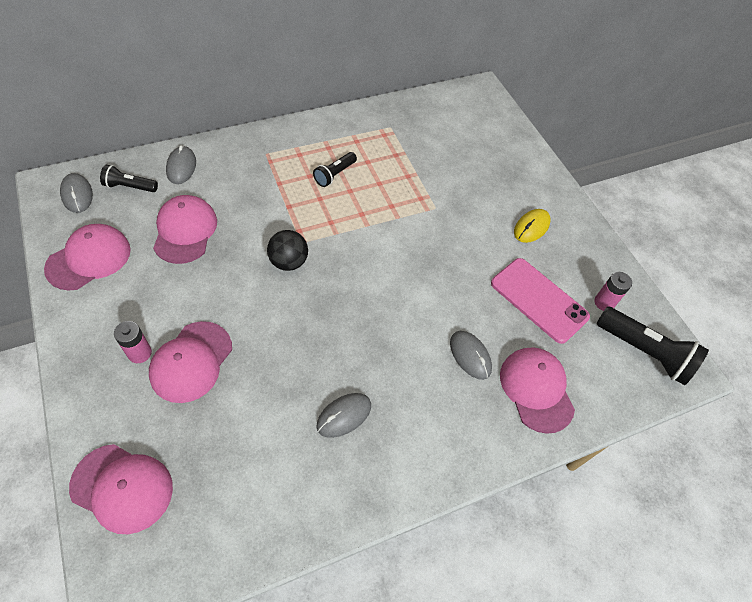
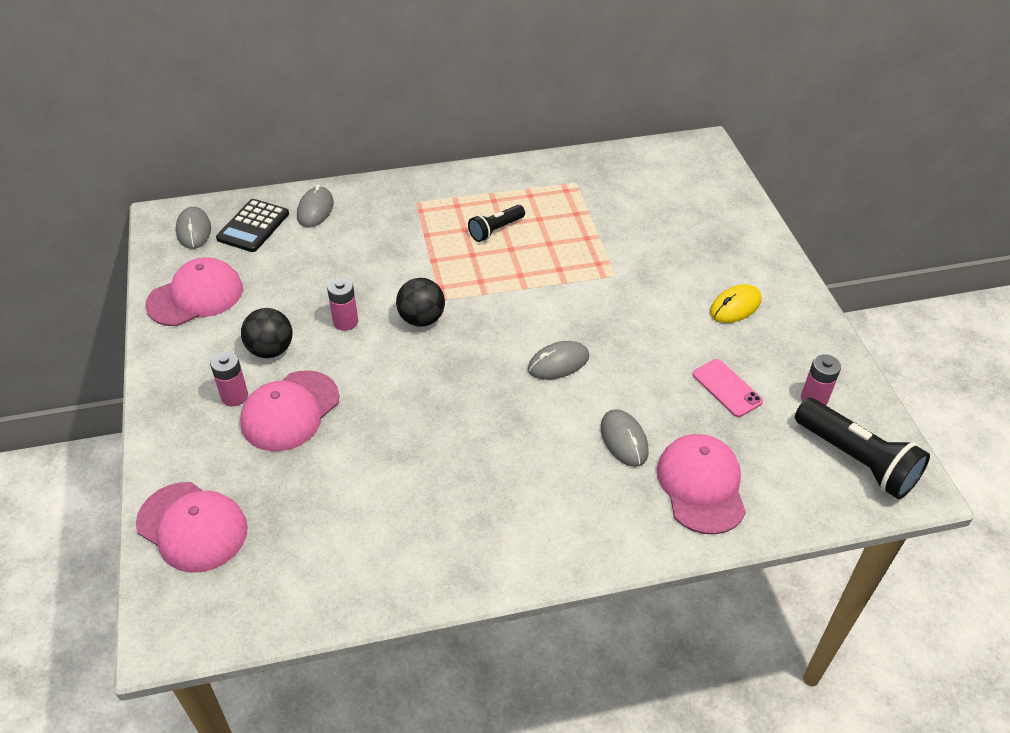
camera: 15 degrees right, 10 degrees down
black flashlight [100,165,158,192] -> black calculator [216,199,289,252]
pink cap [153,195,217,264] -> none
grey mouse [317,393,371,438] -> grey mouse moved to [528,341,589,380]
pink phone [491,258,590,344] -> pink phone [693,359,763,417], size x0.58
none -> black ball [241,308,292,358]
none -> pink battery [327,277,358,331]

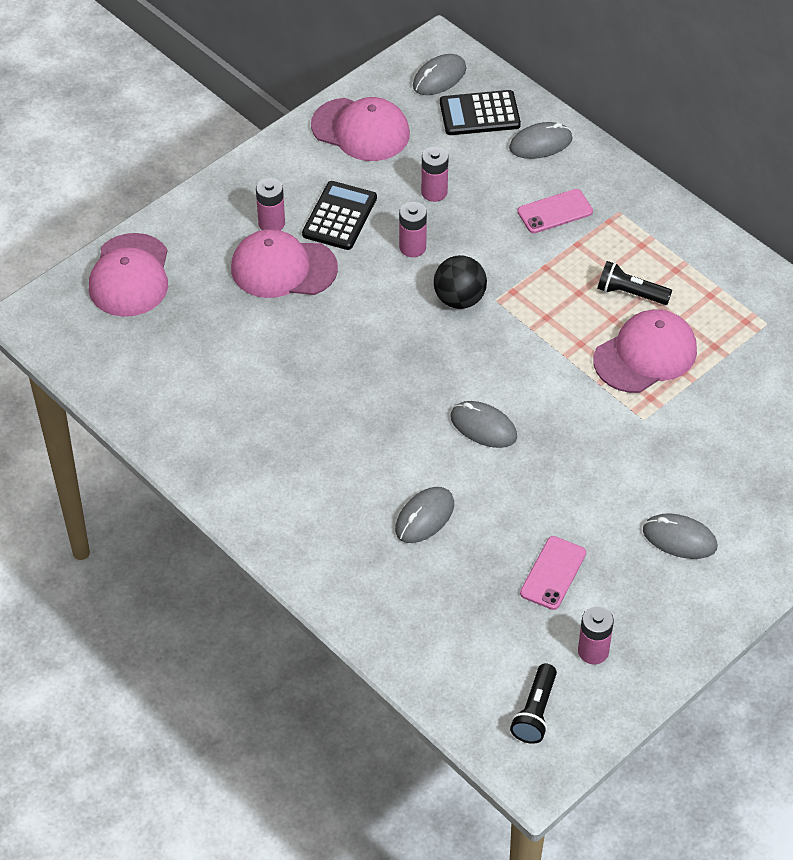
camera: 60 degrees right, 5 degrees up
black ball [241,308,292,358] -> black calculator [302,181,377,250]
pink cap [657,434,746,535] -> pink cap moved to [594,309,697,393]
yellow mouse [710,284,761,323] -> grey mouse [643,513,718,559]
black flashlight [795,398,930,499] -> black flashlight [510,663,557,744], size x0.58
none -> pink battery [421,147,448,202]
none -> pink phone [517,189,593,233]

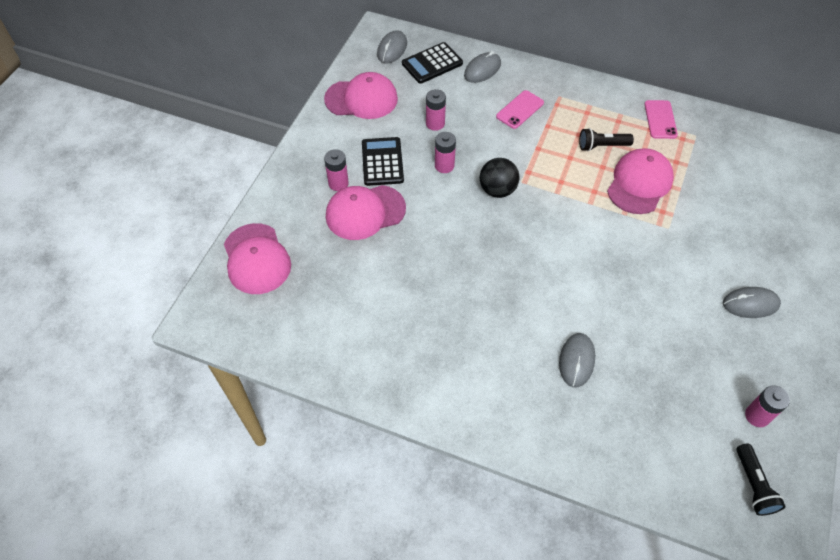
camera: 25 degrees left, 5 degrees up
grey mouse [450,401,517,448] -> none
pink phone [520,536,586,610] -> pink phone moved to [644,100,678,139]

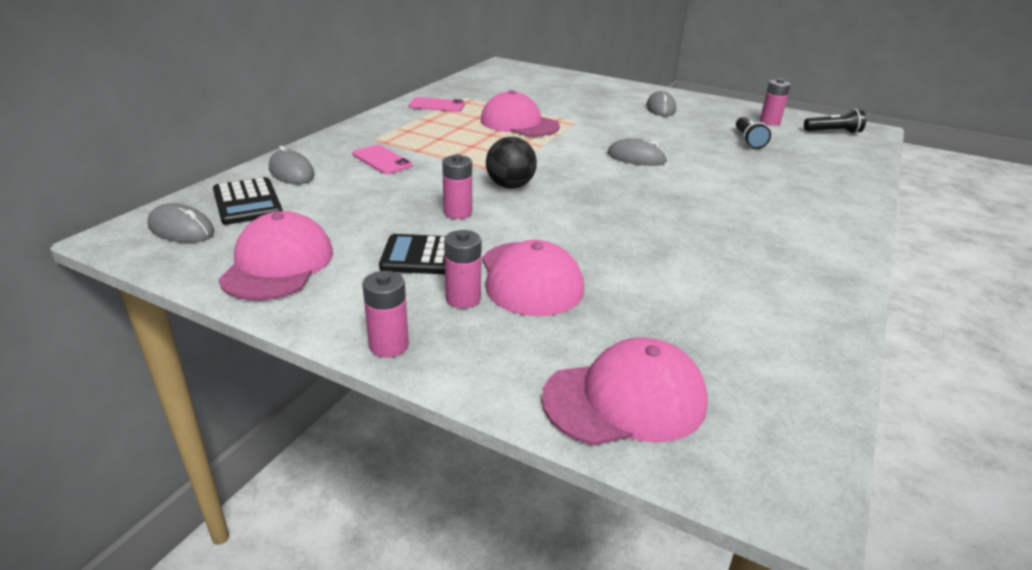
camera: 85 degrees left, 25 degrees down
pink battery [426,89,446,131] -> pink battery moved to [362,271,409,358]
grey mouse [559,333,595,387] -> grey mouse moved to [608,138,668,166]
black flashlight [579,128,634,151] -> black flashlight moved to [736,117,771,149]

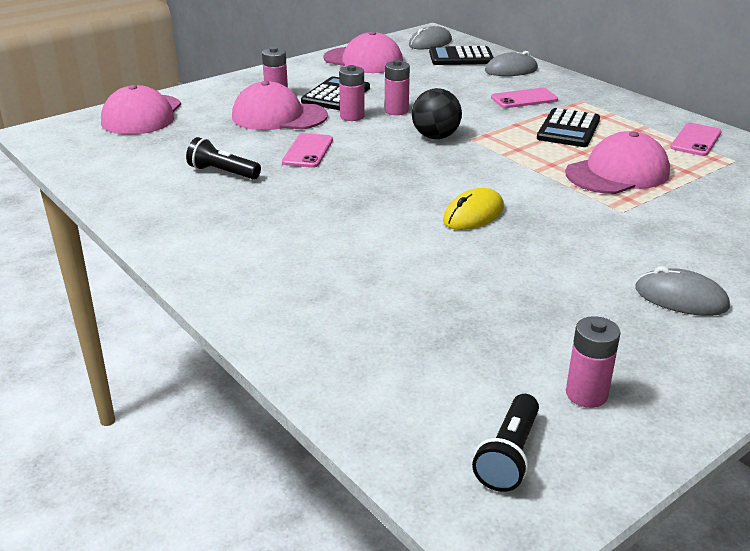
camera: 115 degrees right, 0 degrees up
pink battery [362,271,409,358] -> pink battery moved to [339,65,365,121]
grey mouse [608,138,668,166] -> yellow mouse [443,188,504,230]
black flashlight [736,117,771,149] -> black flashlight moved to [186,137,261,179]
none -> pink phone [282,133,333,168]
none -> black calculator [537,108,600,147]

